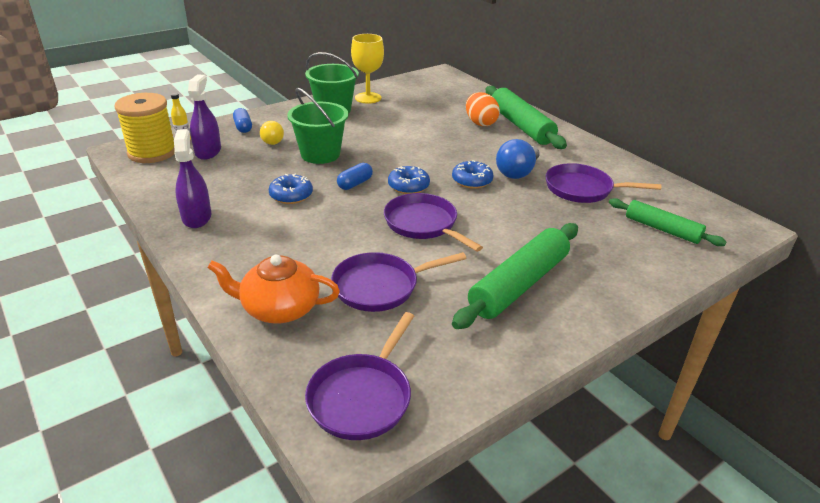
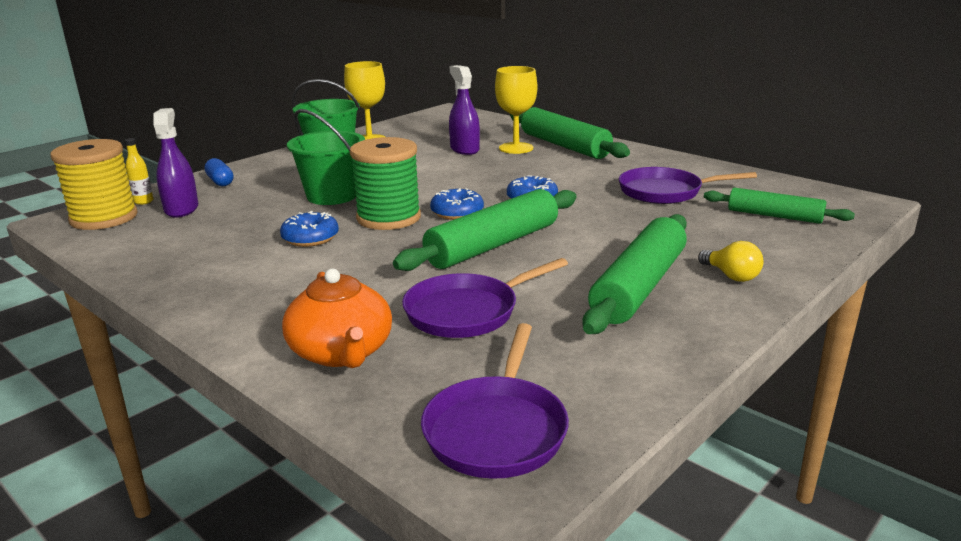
camera: 10 degrees left, 10 degrees down
purple spray bottle [174,129,211,228] -> purple spray bottle moved to [449,65,480,155]
orange teapot [207,255,340,323] -> orange teapot turned 105 degrees counterclockwise [282,269,392,368]
yellow light bulb [260,121,284,145] -> yellow light bulb moved to [698,241,763,282]
blue capsule [337,163,373,190] -> green spool [350,137,421,230]
purple pan [384,193,483,252] -> green rolling pin [393,189,577,271]
orange egg [466,92,500,126] -> yellow goblet [495,66,537,154]
blue light bulb [496,139,540,179] -> none

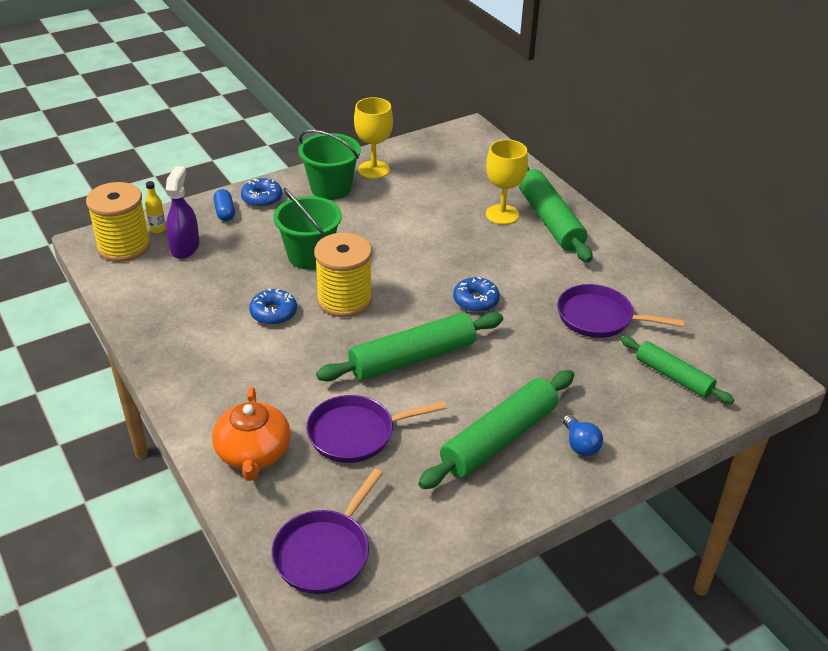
camera: 15 degrees right, 15 degrees up
green spool [350,137,421,230] -> yellow spool [314,233,372,317]
blue donut [430,188,484,220] -> blue donut moved to [241,178,282,208]
purple spray bottle [449,65,480,155] -> none
yellow light bulb [698,241,763,282] -> blue light bulb [563,415,603,456]

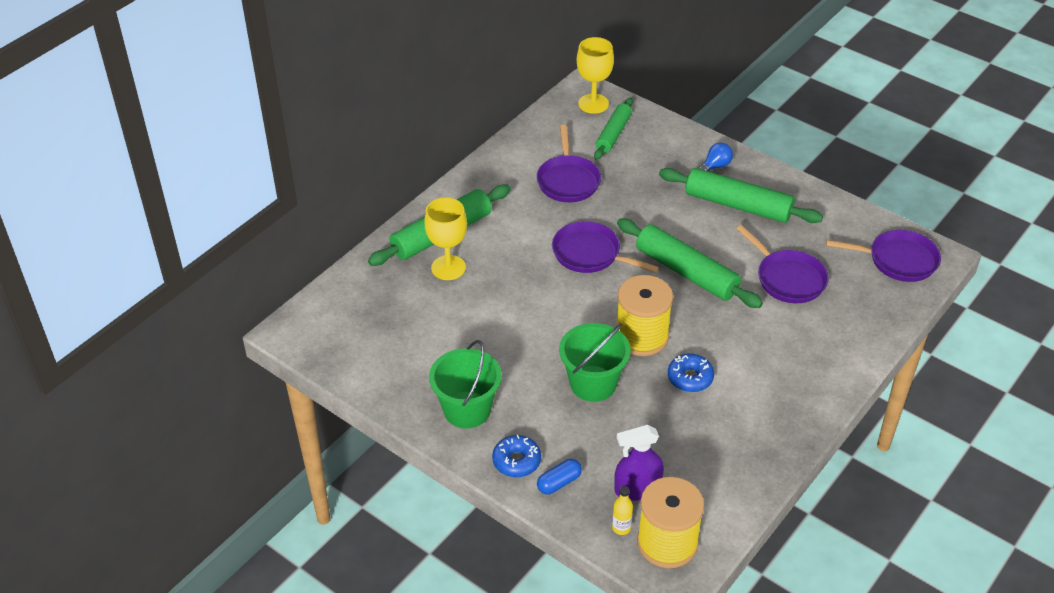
camera: 110 degrees left, 5 degrees up
orange teapot [212,387,291,481] -> none
yellow goblet [354,97,393,179] -> yellow goblet moved to [577,37,614,114]
blue donut [453,277,500,312] -> purple pan [552,221,659,273]

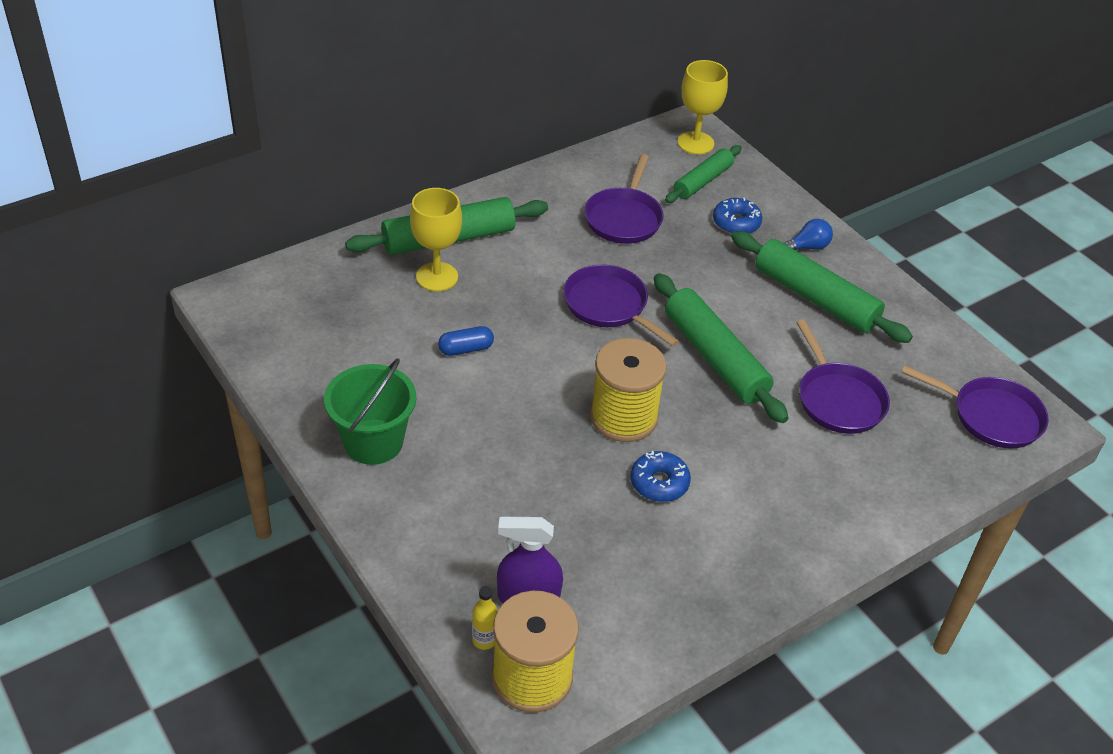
camera: 15 degrees right, 0 degrees up
blue donut [492,435,541,477] -> blue donut moved to [713,198,762,234]
blue capsule [537,459,582,495] -> blue capsule moved to [438,326,494,356]
green bucket [559,323,631,402] -> none

